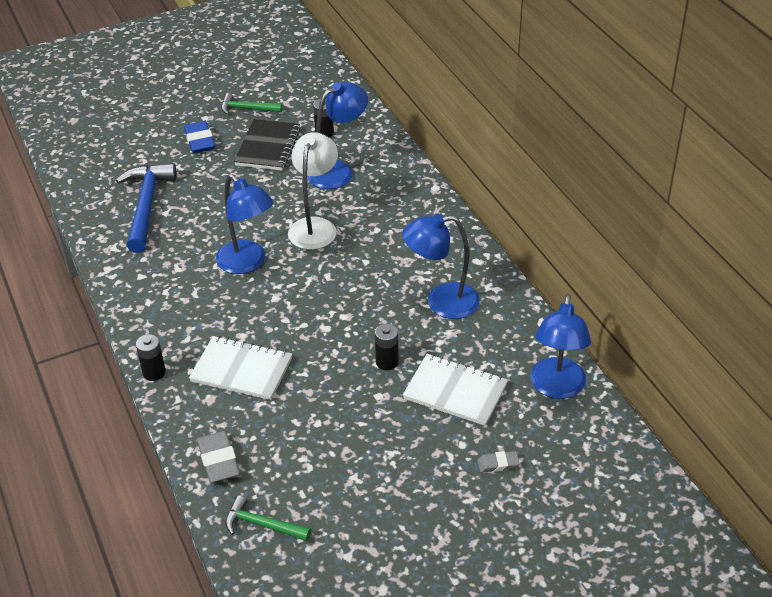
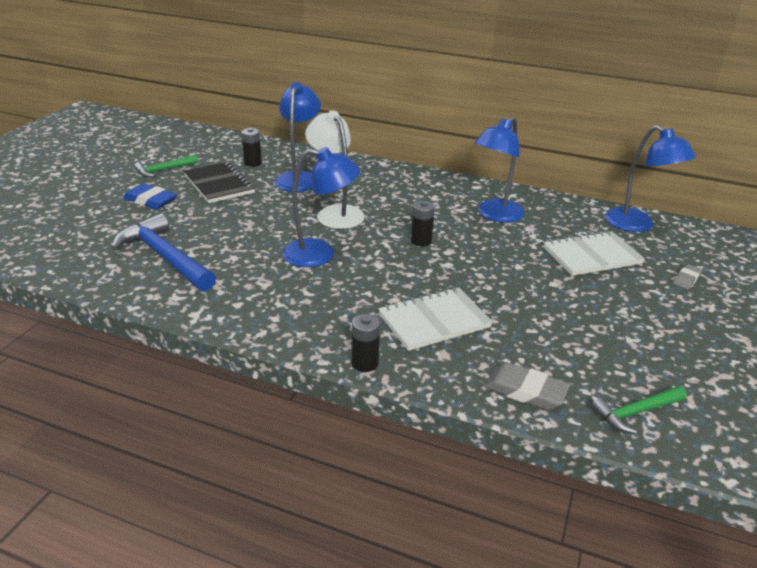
camera: 45 degrees left, 10 degrees down
black battery [375,324,399,370] -> black battery moved to [411,201,435,247]

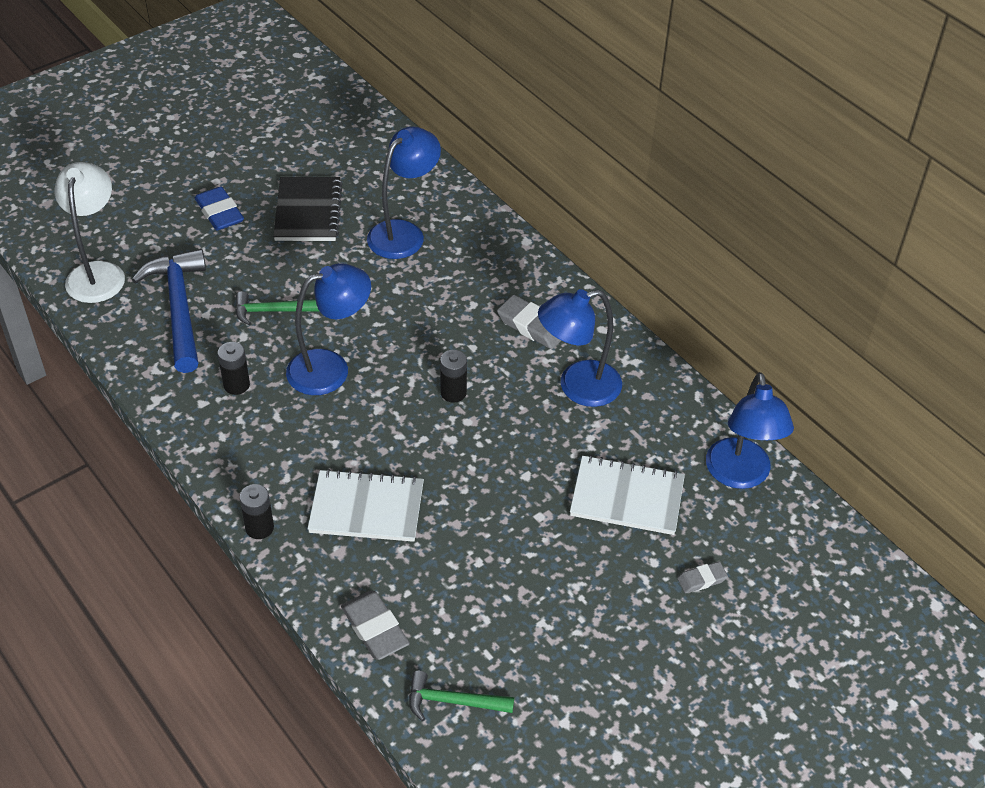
camera: 30 degrees right, 15 degrees up
green hammer [134,154,198,177] -> green hammer moved to [236,291,320,325]
black battery [241,128,262,167] -> black battery moved to [218,342,250,395]
blue lamp [282,147,360,267] -> blue lamp turned 60 degrees counterclockwise [286,263,371,395]
white lamp [305,110,365,229] -> white lamp moved to [54,162,125,303]
none -> grey eraser [497,295,561,349]

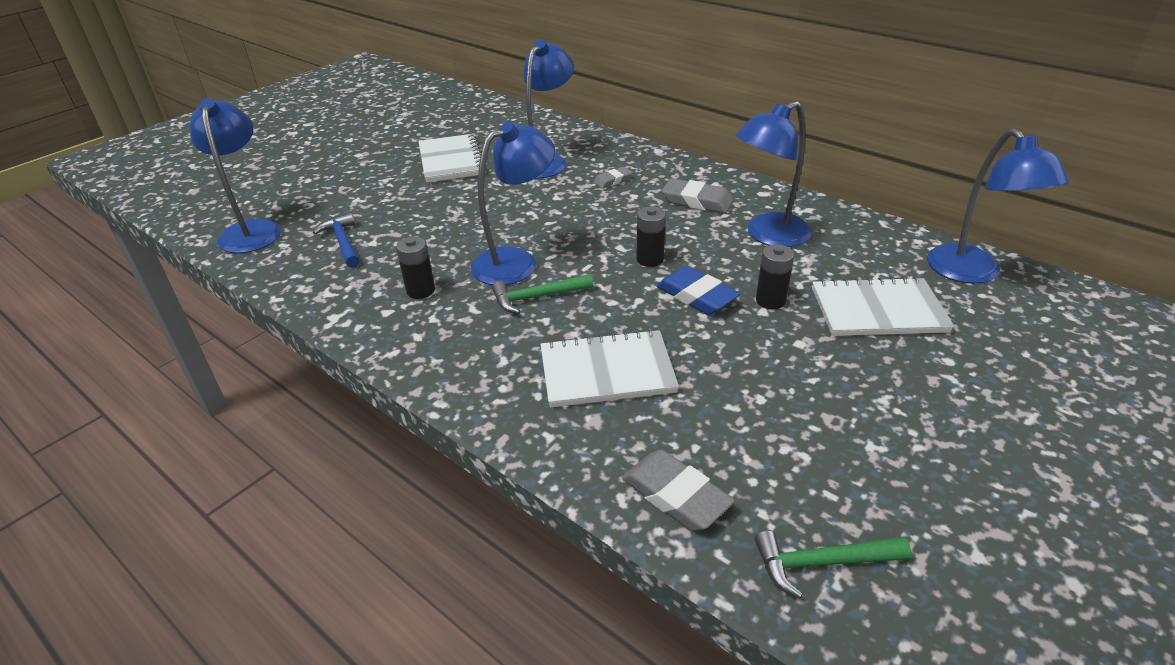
camera: 10 degrees left, 10 degrees down
white lamp [54,162,125,303] -> blue lamp [190,98,281,253]
blue hammer [132,249,206,373] -> blue hammer [313,213,360,268], size x0.55
blue eraser [195,186,244,231] -> blue eraser moved to [656,266,740,315]
green hammer [236,291,320,325] -> green hammer moved to [492,274,593,314]
black battery [239,484,274,539] -> black battery moved to [756,244,794,309]
black notebook [273,177,342,241] -> white notebook [418,134,486,182]
grey eraser [677,561,728,593] -> grey eraser moved to [594,167,633,188]

